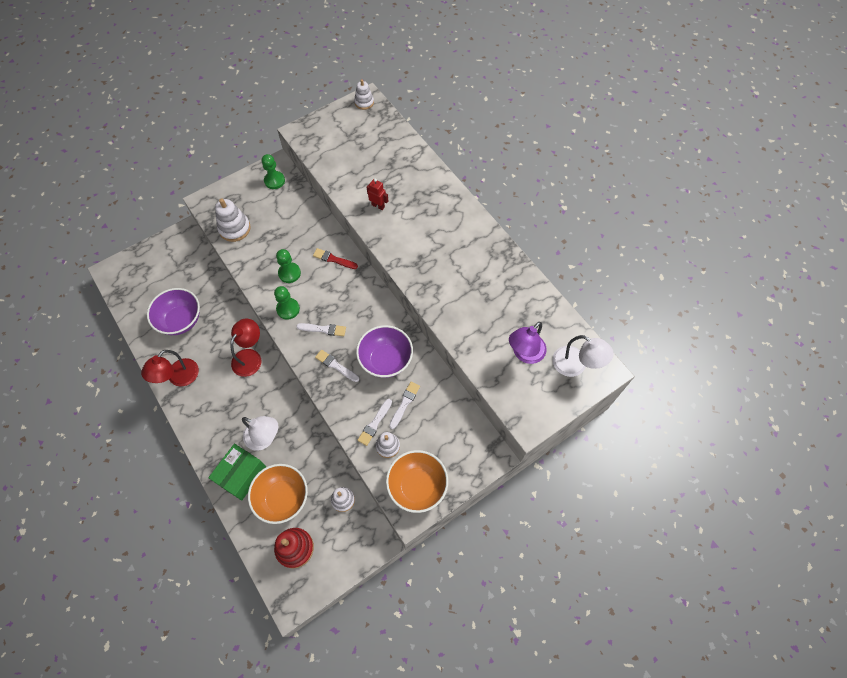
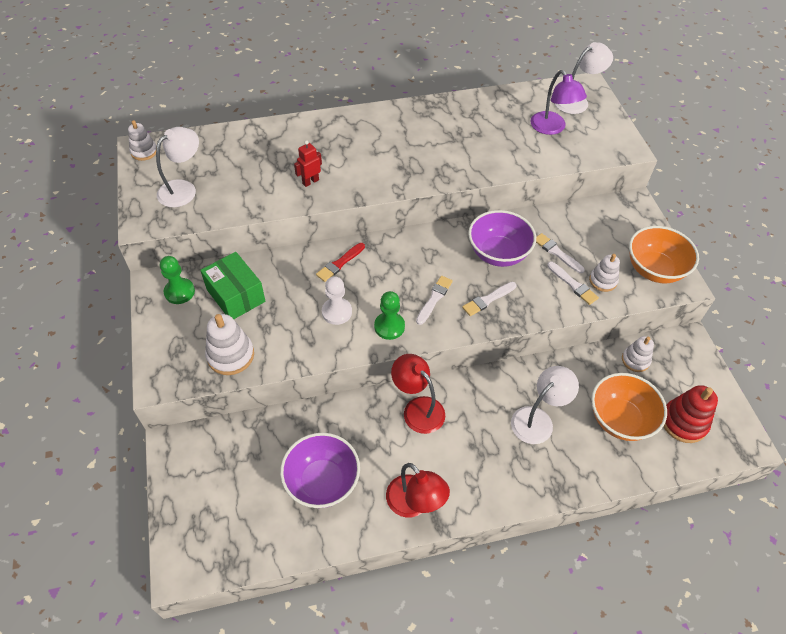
camera: 70 degrees left, 10 degrees down
green box [208,444,266,501] -> green box moved to [200,252,266,319]
green pawn [276,249,301,283] -> white pawn [322,276,352,325]
none -> white lamp [156,127,199,207]

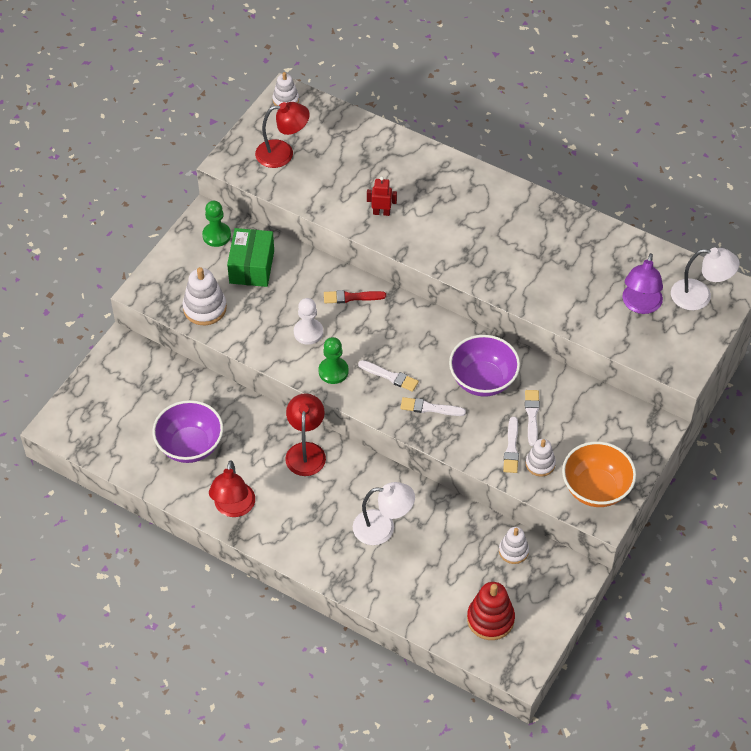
camera: 45 degrees right, 0 degrees up
white lamp [156,127,199,207] -> red lamp [255,102,310,168]
white brush [416,276,453,325] -> white brush turned 45 degrees clockwise [358,360,419,392]
orange bowl [591,373,667,441] -> none

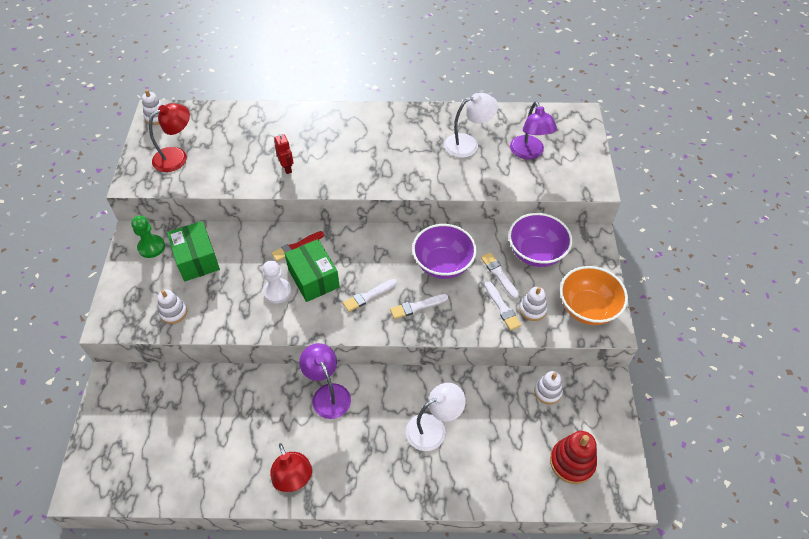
camera: 30 degrees left, 0 degrees up
purple bowl [152,400,223,463] -> purple bowl moved to [508,213,572,267]
white stacking toy [183,267,227,325] -> white stacking toy [157,290,187,324], size x0.65
red lamp [285,393,326,476] -> purple lamp [299,343,351,419]
green pawn [319,337,349,384] -> none
white brush [358,360,419,392] -> white brush turned 150 degrees clockwise [343,279,397,312]
red robot [367,177,397,216] -> red robot turned 90 degrees clockwise [274,133,294,174]
white lamp [671,248,739,310] -> white lamp moved to [444,93,498,158]
none -> green box [285,239,340,302]

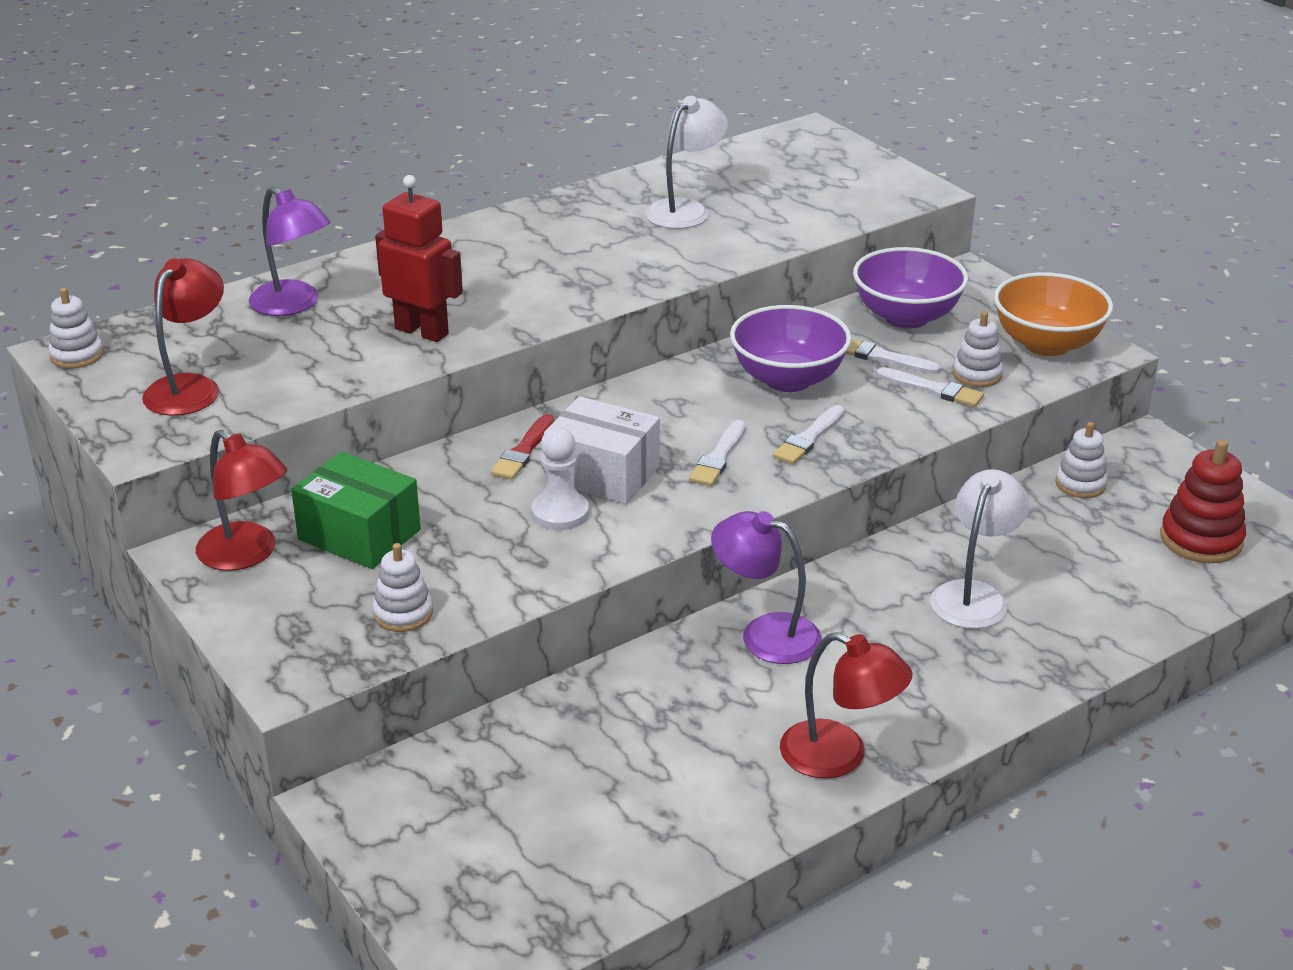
camera: 35 degrees left, 20 degrees down
green pawn [131,215,165,258] -> red lamp [196,430,287,571]
red robot [274,133,294,174] -> red robot [375,175,463,342], size x1.72
green box [285,239,340,302] -> white box [544,396,660,504]
purple lamp [510,101,557,160] -> purple lamp moved to [249,187,331,316]

